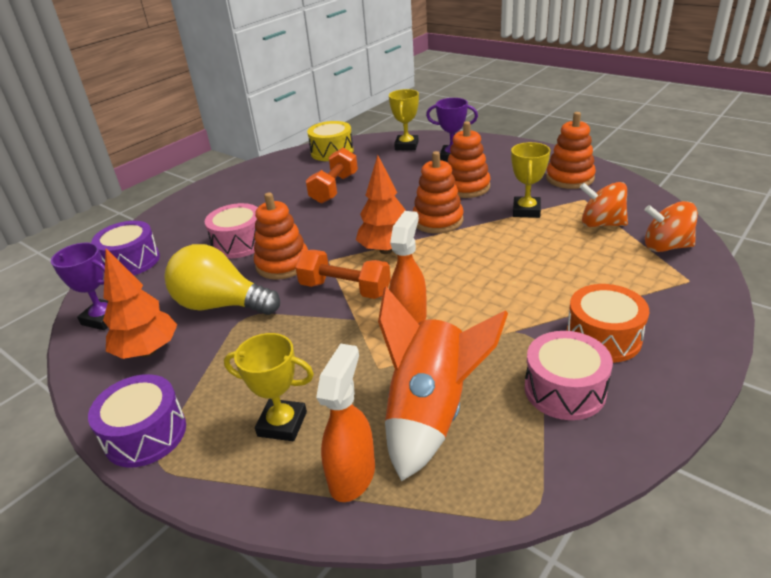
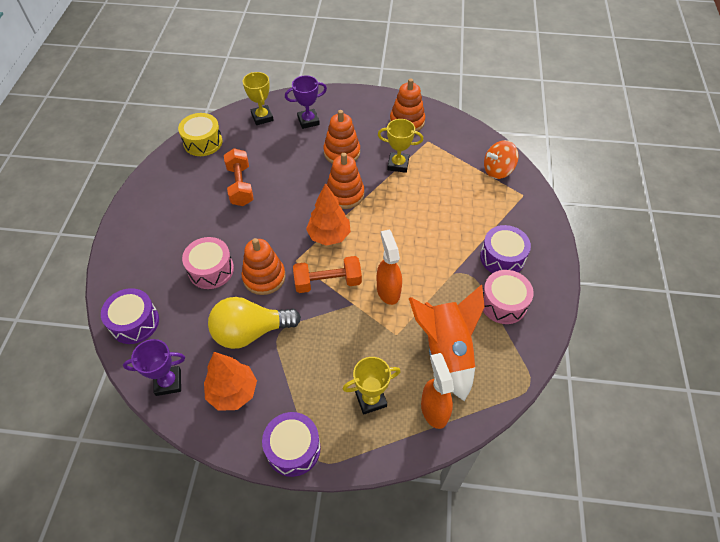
camera: 35 degrees left, 20 degrees up
yellow trophy [511,142,550,218] -> yellow trophy turned 60 degrees counterclockwise [378,119,423,173]
orange drum [567,284,649,363] -> purple drum [480,225,531,273]
orange spinning top [580,182,628,227] -> none

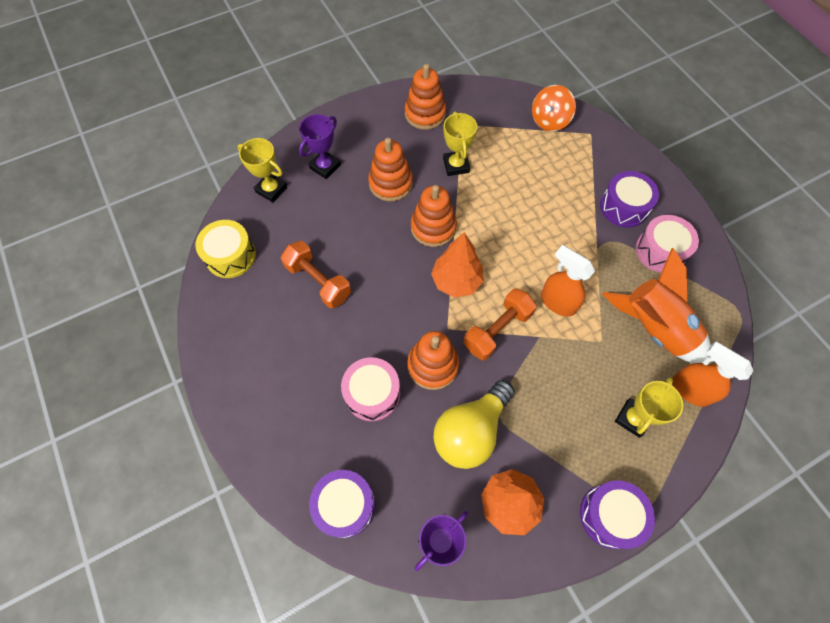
camera: 35 degrees left, 10 degrees up
yellow trophy [378,119,423,173] -> yellow trophy turned 75 degrees counterclockwise [443,111,477,176]

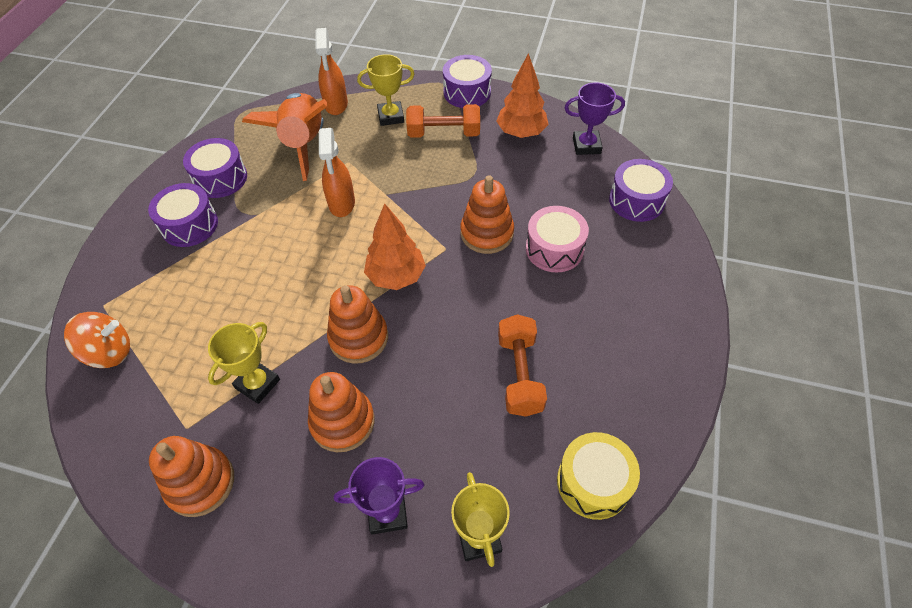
camera: 135 degrees left, 10 degrees down
yellow light bulb [433,380,515,469] -> none
orange dumbbell [463,288,536,361] -> orange dumbbell moved to [406,104,480,138]
pink drum [636,215,699,273] -> purple drum [183,138,247,198]

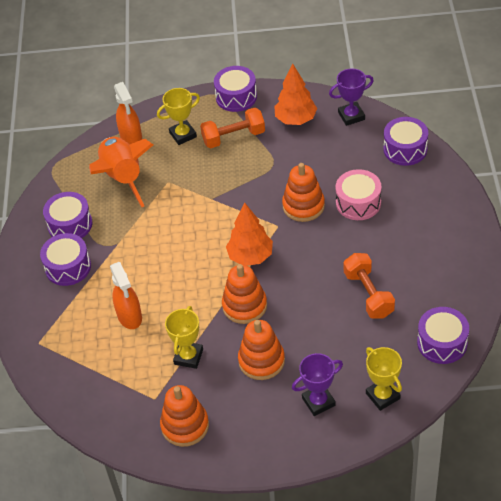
camera: 15 degrees left, 5 degrees down
orange spinning top [64,312,130,368] -> none
orange spray bottle [319,128,355,217] -> orange spray bottle moved to [110,262,142,329]
yellow drum [557,432,640,520] -> purple drum [417,307,469,364]

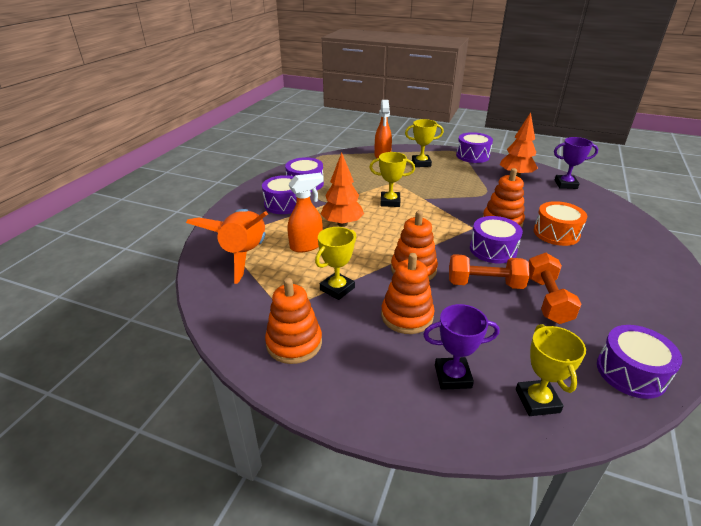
camera: 20 degrees right, 15 degrees down
orange rocket [89,137,154,207] -> orange rocket moved to [186,209,268,284]
orange spray bottle [110,262,142,329] -> orange spray bottle turned 120 degrees counterclockwise [287,173,323,252]
orange dumbbell [200,108,265,148] -> orange dumbbell moved to [449,254,530,289]
orange tree [226,202,273,266] -> orange tree moved to [321,152,364,227]
pink drum [336,169,382,220] -> orange drum [534,201,587,246]
purple drum [383,117,428,166] -> purple drum moved to [470,216,523,263]
none -> yellow trophy [369,152,415,207]

